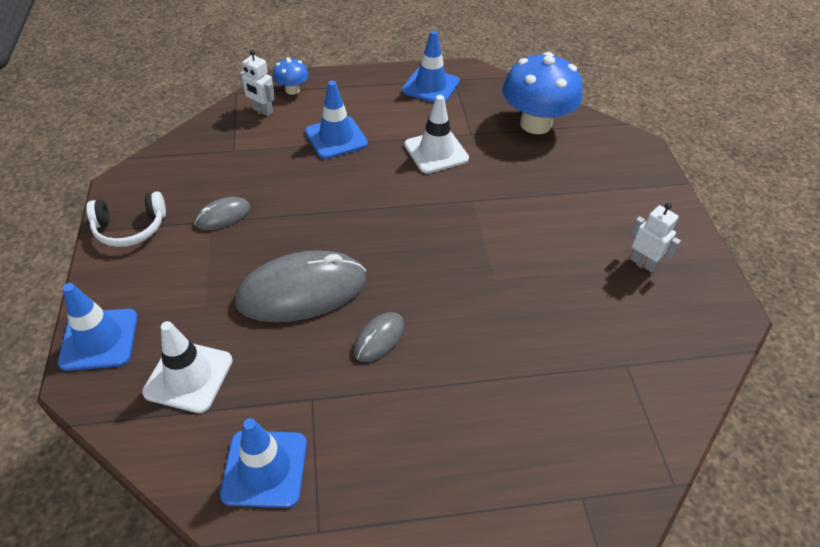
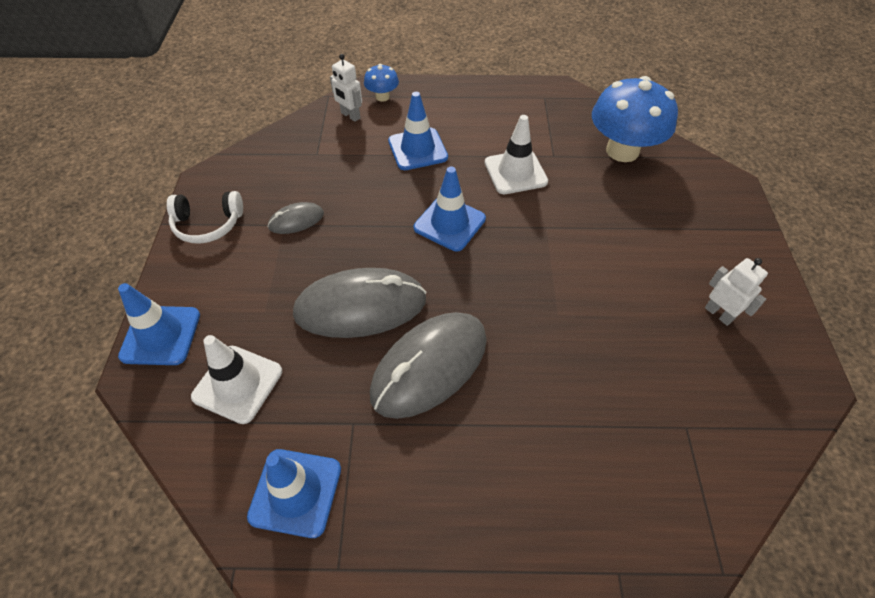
camera: 10 degrees right, 5 degrees up
grey mouse [353,312,404,362] -> grey mouse [370,312,487,419], size x2.09
blue traffic cone [402,30,460,103] -> blue traffic cone moved to [414,167,486,251]

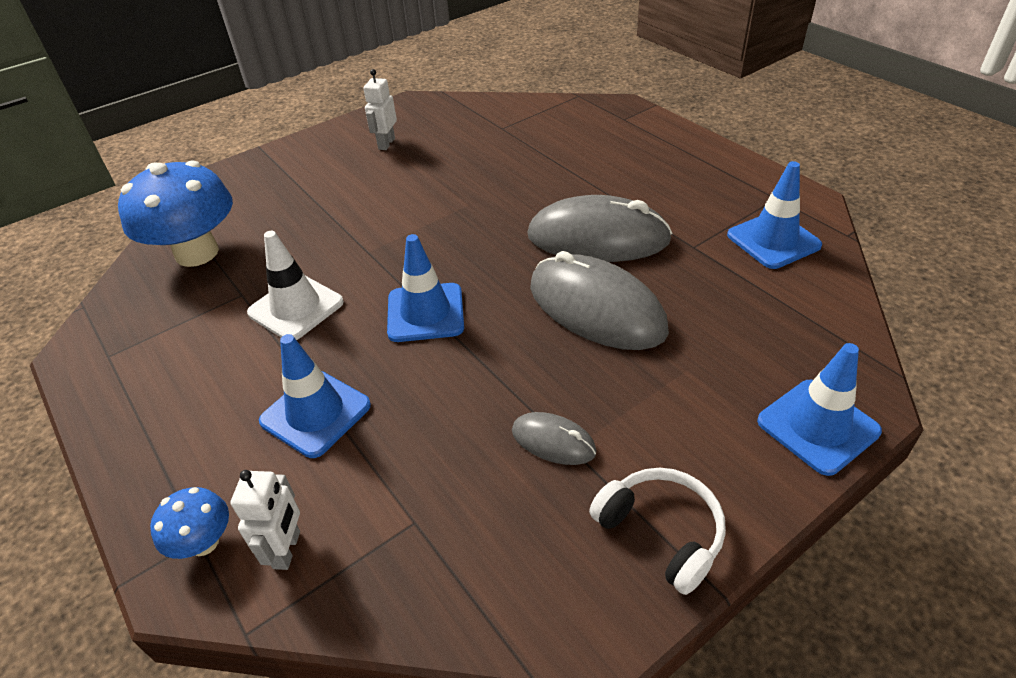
camera: 125 degrees left, 10 degrees down
white traffic cone [191,335,282,424] -> none

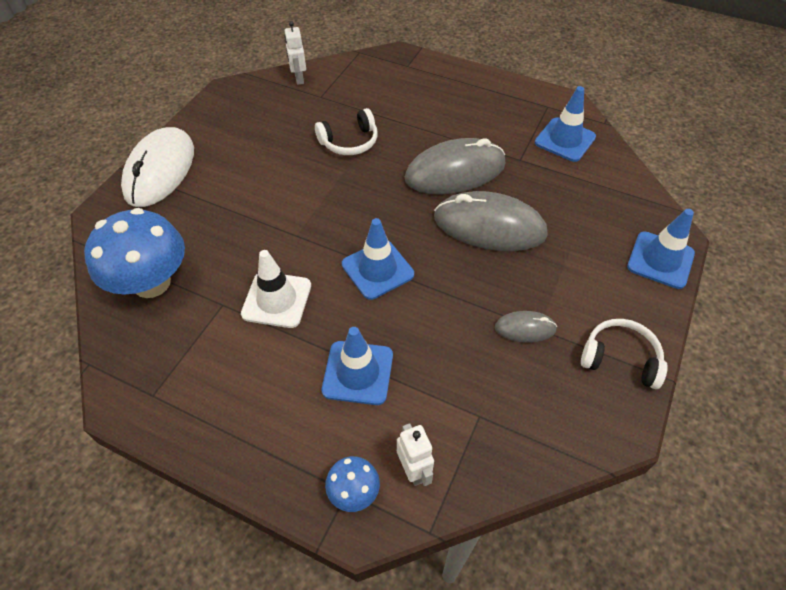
camera: 30 degrees left, 10 degrees up
white robot [363,69,397,150] -> white robot moved to [284,21,306,85]
none -> white mouse [121,127,194,207]
none -> white headphones [315,108,378,155]

